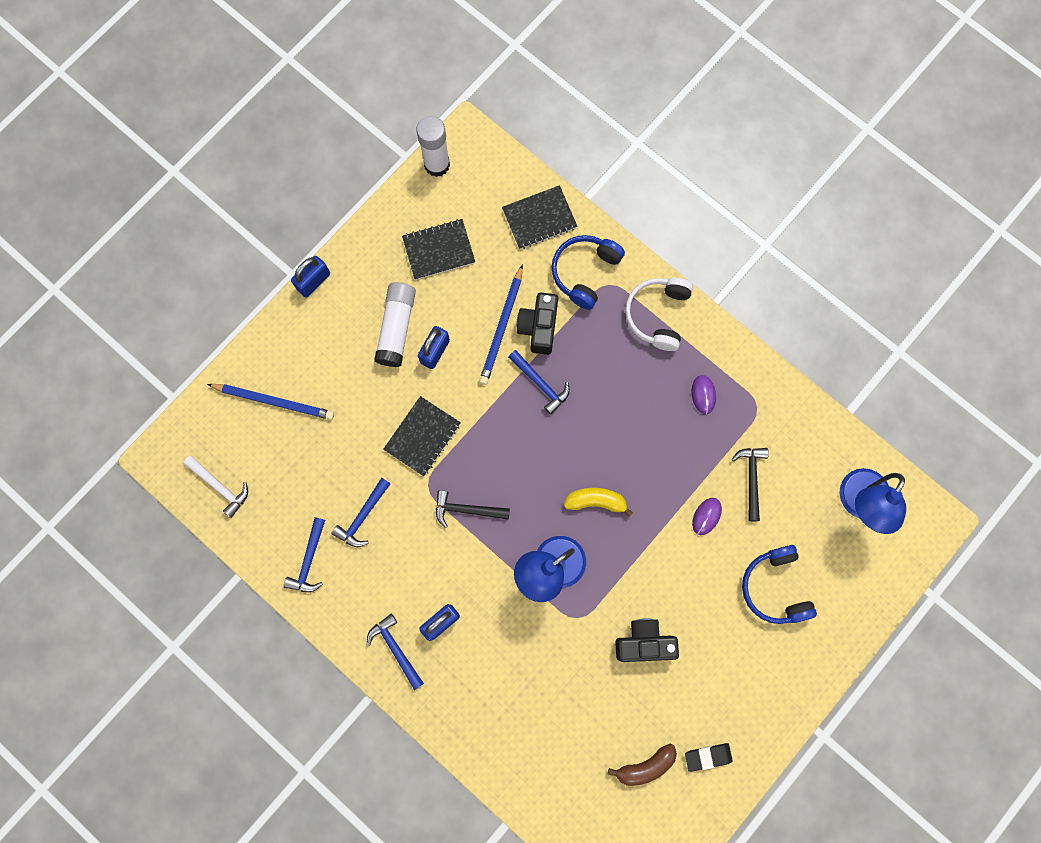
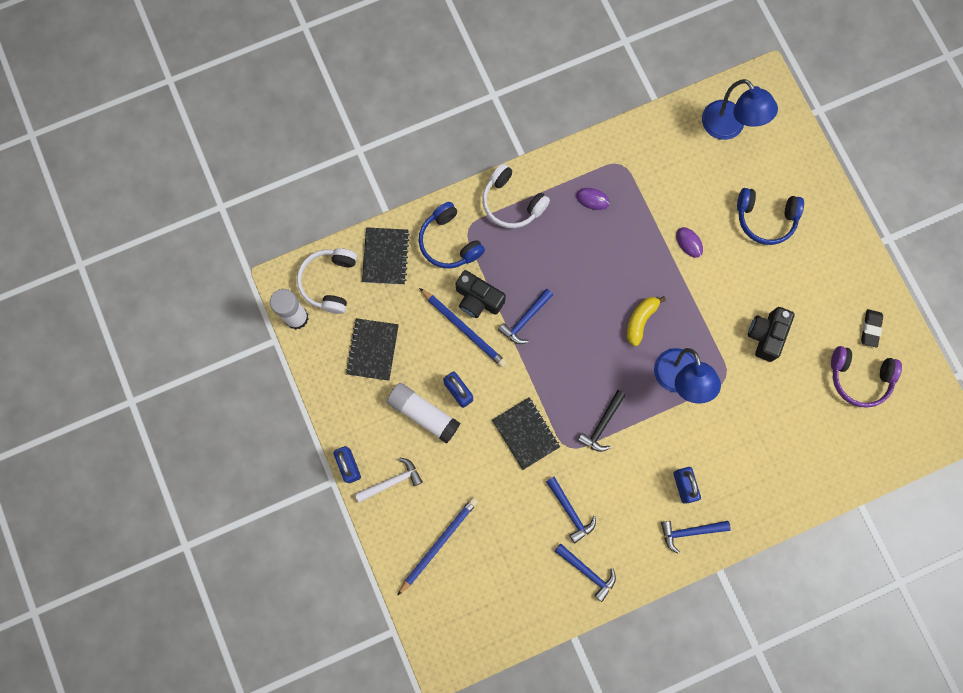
camera: 65 degrees left, 0 degrees up
white hammer [183,456,248,518] -> white hammer moved to [355,457,423,503]
blue hammer [508,350,570,415] -> blue hammer turned 150 degrees clockwise [498,289,553,344]
brown banana [608,744,677,786] -> purple headphones [831,346,902,408]
black hammer [732,448,769,521] -> none
none -> white headphones [297,248,357,314]

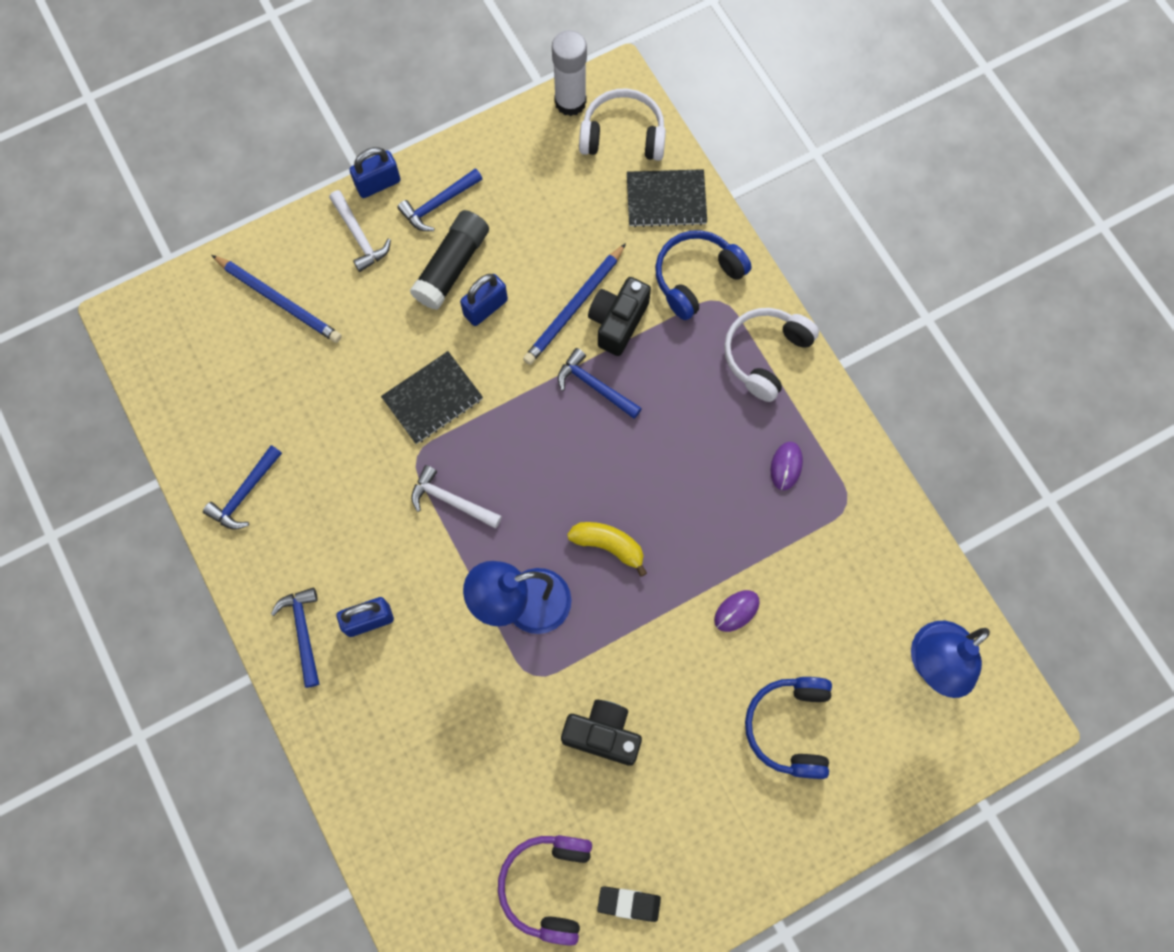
camera: 85 degrees right, 5 degrees down
black notebook [346,318,399,381] -> none
white glue stick [387,383,460,444] -> black glue stick [410,210,489,310]
blue hammer [546,477,596,543] -> blue hammer moved to [397,168,482,231]
black hammer [577,390,626,452] -> white hammer [411,465,502,528]

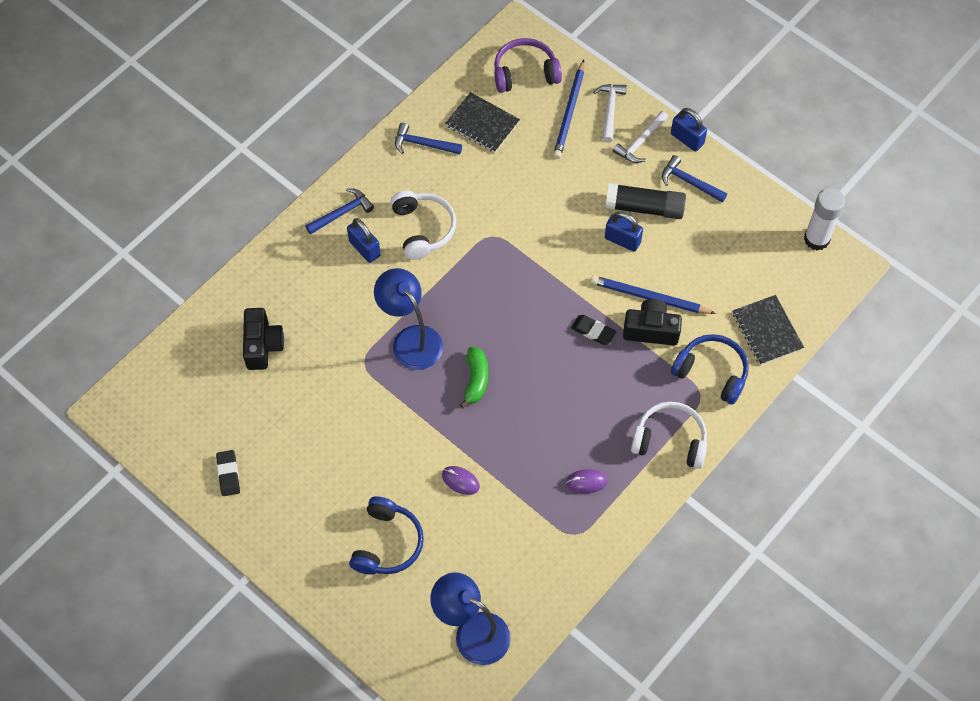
camera: 70 degrees right, 10 degrees down
black notebook [381,351,483,444] -> black notebook moved to [445,92,520,152]
white hammer [411,465,502,528] -> white hammer moved to [593,84,627,143]
purple headphones [498,835,592,946] -> purple headphones moved to [494,38,562,93]
blue hammer [558,348,642,419] -> black eraser [571,315,616,345]
black camera [561,700,642,766] -> black camera moved to [243,308,284,370]
yellow banana [567,522,647,577] -> green banana [460,347,488,408]
white headphones [579,89,666,161] -> white headphones moved to [391,191,456,260]
blue headphones [745,677,832,779] -> blue headphones turned 120 degrees clockwise [349,496,424,575]

